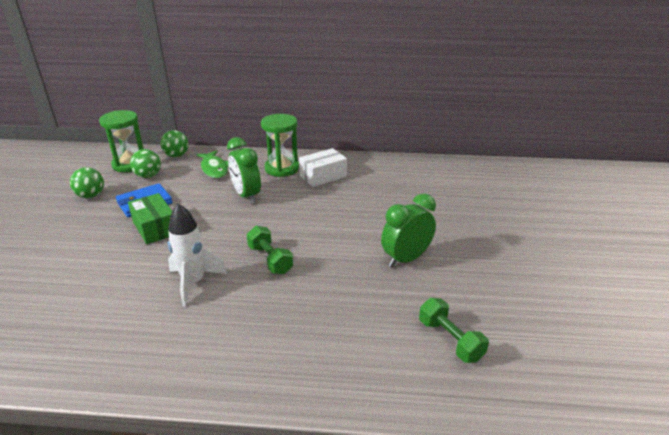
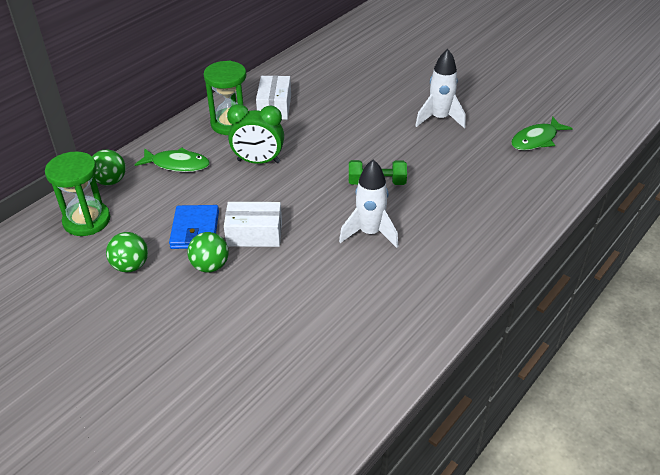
camera: 55 degrees left, 10 degrees up
green box [128,193,172,244] -> white box [224,202,282,247]
green ball [130,149,161,178] -> green ball moved to [187,232,229,273]
green clock [381,193,436,267] -> white rocket [415,49,466,128]
green dumbbell [419,298,489,363] -> green fish [511,116,573,150]

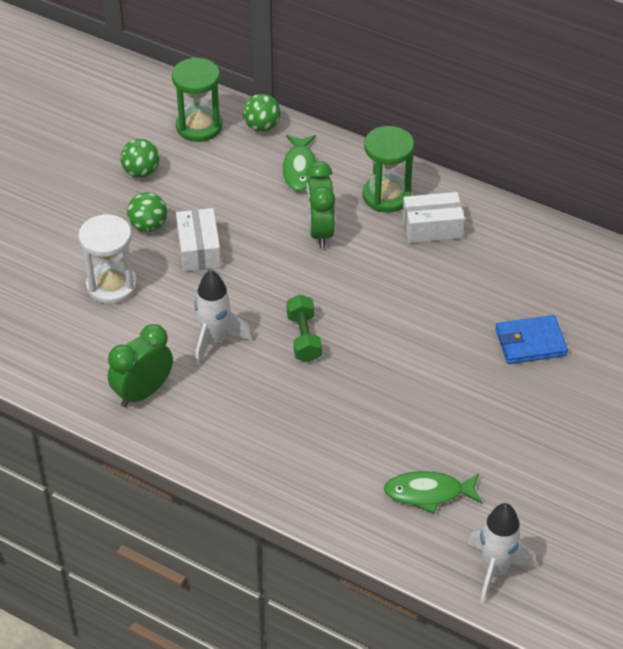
camera: 80 degrees right, 5 degrees up
blue wallet [169,205,219,249] -> blue wallet moved to [495,315,568,364]
white rocket [415,49,466,128] -> white rocket moved to [468,503,537,604]
green fish [511,116,573,150] -> green fish turned 45 degrees counterclockwise [384,471,482,514]
none -> white hourglass [78,214,137,304]
none -> green clock [108,324,173,407]

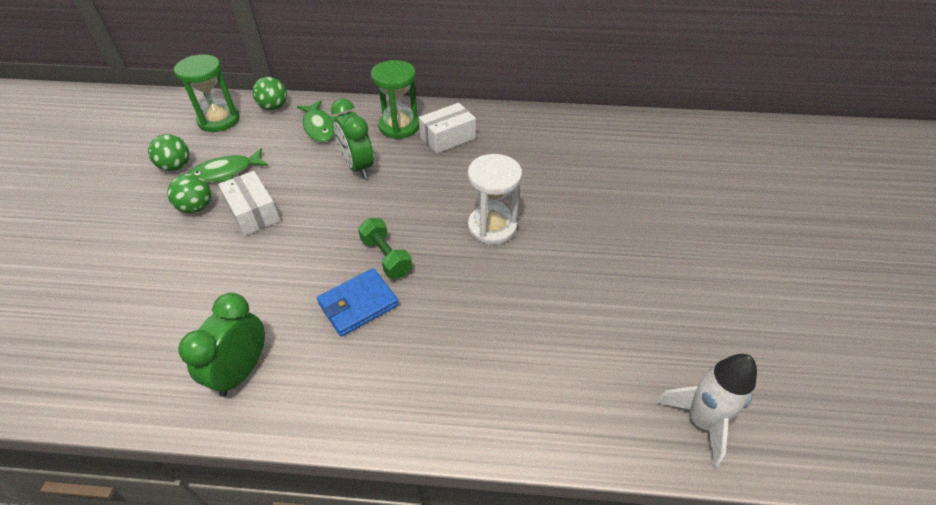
camera: 25 degrees left, 0 degrees up
white hourglass [78,214,137,304] -> white hourglass moved to [468,154,522,245]
white rocket [194,270,252,366] -> none
green fish [384,471,482,514] -> green fish moved to [187,149,268,182]
blue wallet [495,315,568,364] -> blue wallet moved to [317,268,399,337]

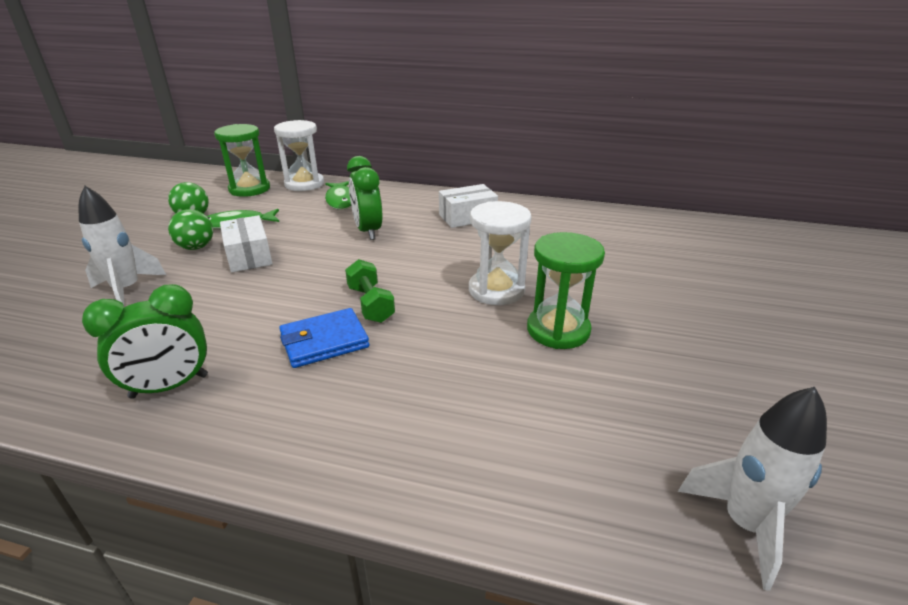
camera: 10 degrees right, 15 degrees down
green clock [178,293,265,397] -> green clock turned 150 degrees counterclockwise [82,284,208,399]
green ball [252,77,287,110] -> white hourglass [274,120,324,191]
green hourglass [371,60,419,139] -> green hourglass moved to [527,232,605,349]
none -> white rocket [79,186,166,308]

